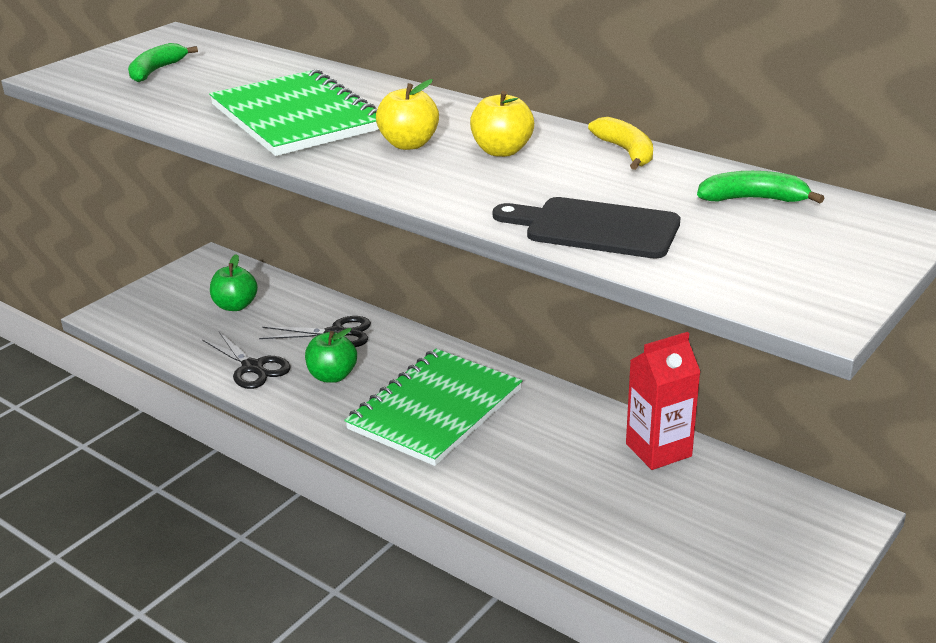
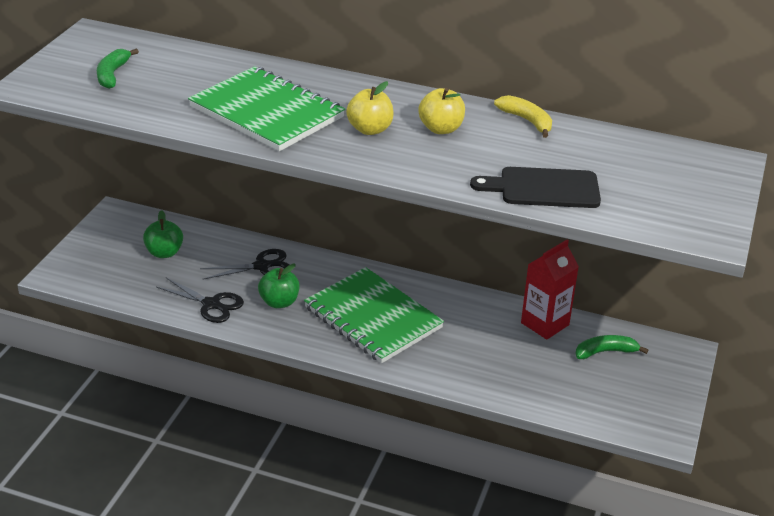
camera: 20 degrees left, 5 degrees up
green notebook [345,349,522,466] -> green notebook turned 60 degrees counterclockwise [304,267,444,363]
green banana [697,171,824,203] -> green banana moved to [575,335,648,359]

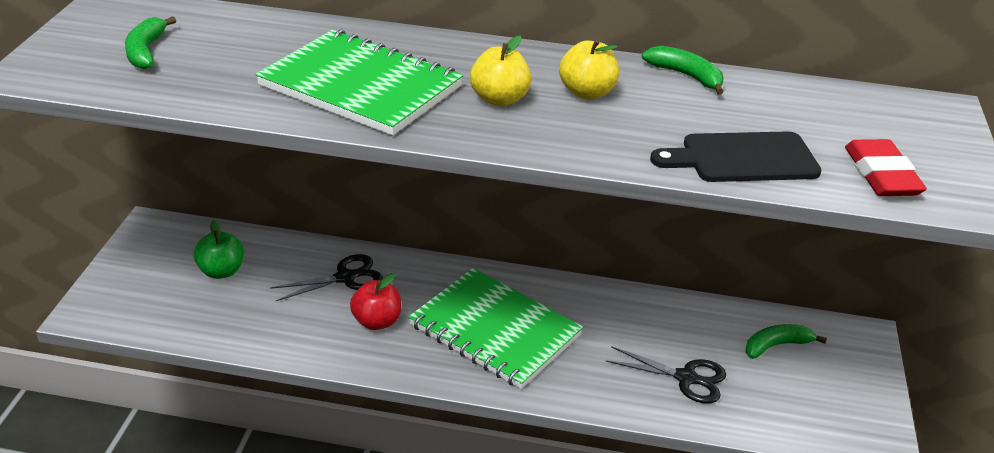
camera: 10 degrees left, 0 degrees up
black scissors [156,278,244,323] -> black scissors moved to [606,346,726,404]
green apple [258,264,299,308] -> red apple [350,273,401,330]
yellow banana [494,95,552,138] -> green banana [642,46,724,94]
red carton [521,240,579,339] -> none
none -> red eraser [845,139,927,196]

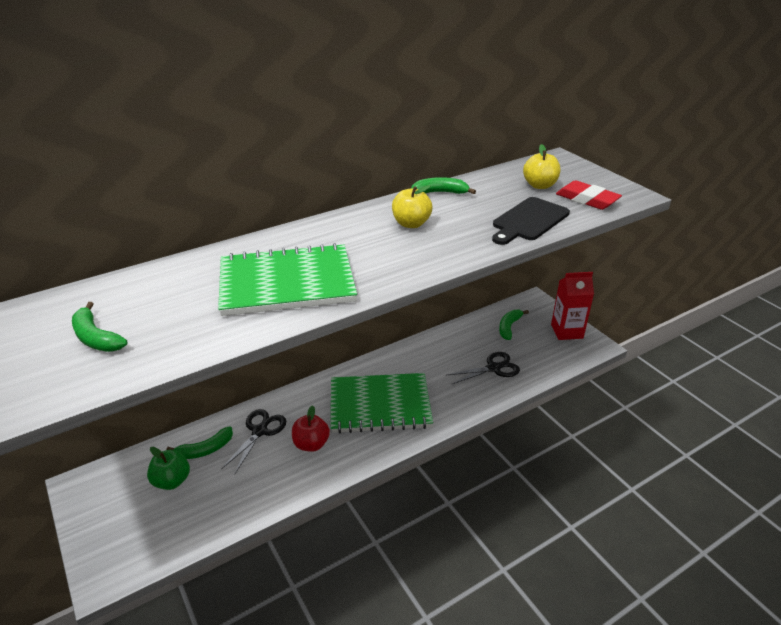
camera: 40 degrees left, 0 degrees up
yellow apple [470,35,531,106] -> yellow apple moved to [523,144,560,189]
none -> green banana [166,426,233,459]
none -> red carton [551,272,594,340]

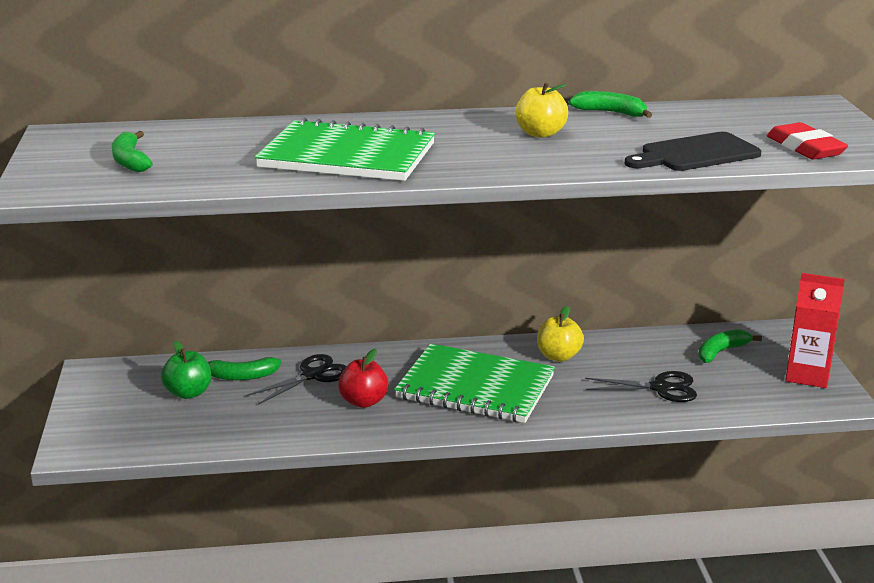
camera: 25 degrees right, 10 degrees down
yellow apple [523,144,560,189] -> yellow apple moved to [537,306,584,362]

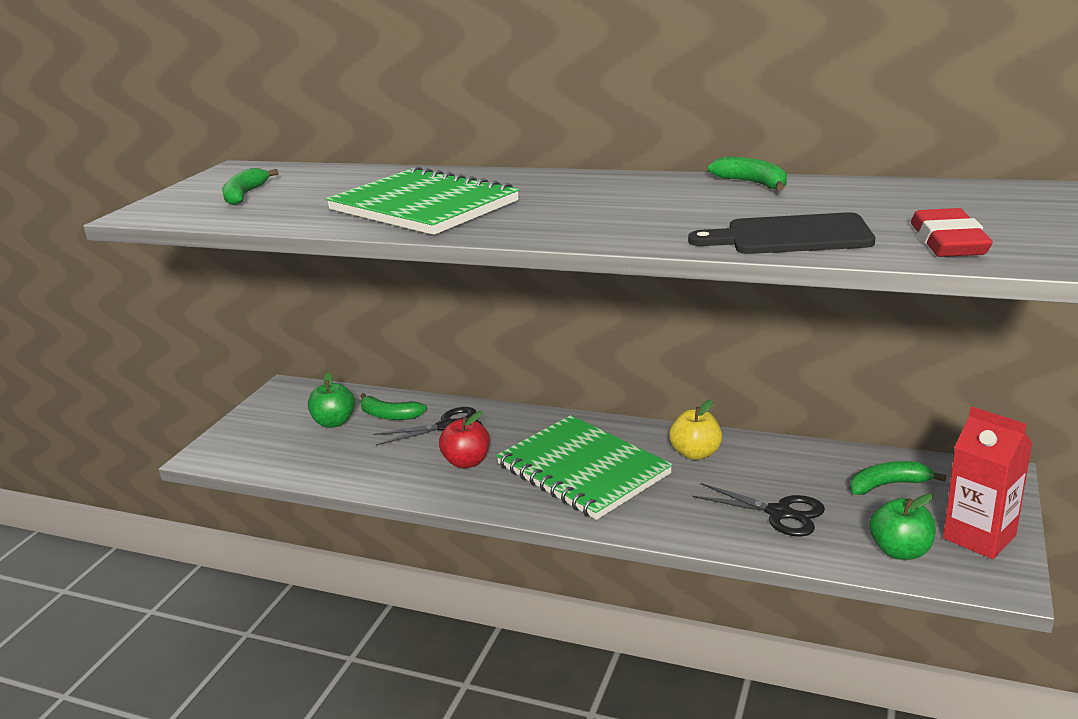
camera: 30 degrees right, 0 degrees up
yellow apple [515,82,568,138] -> none
none -> green apple [870,494,936,560]

